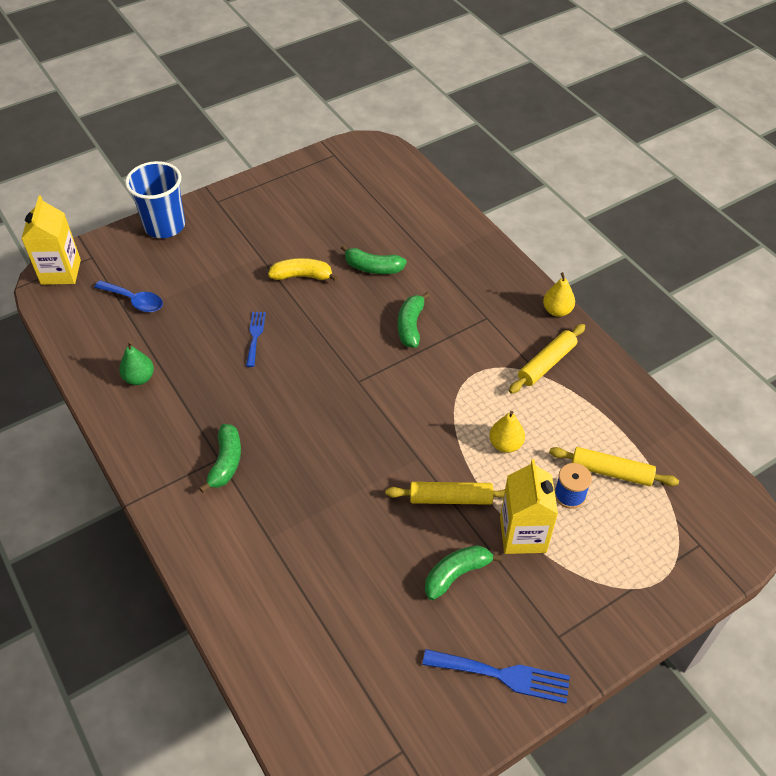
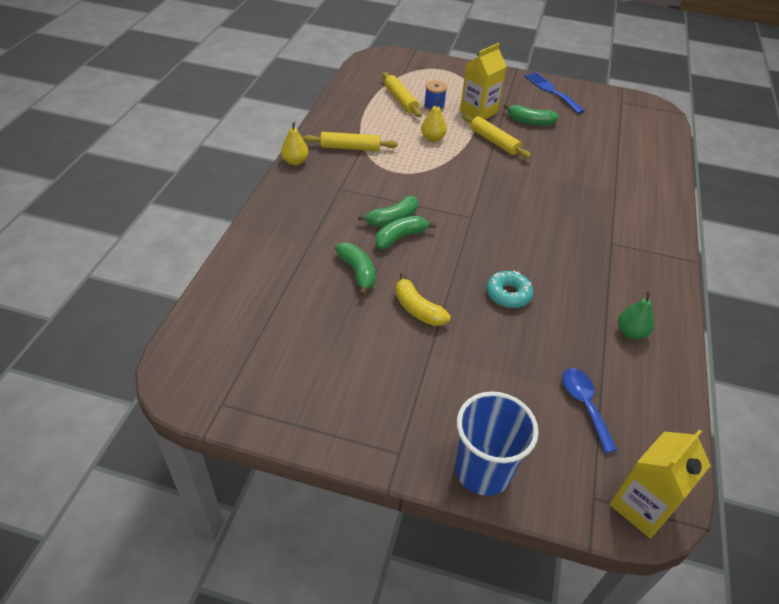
camera: 135 degrees left, 5 degrees down
green banana [199,424,241,493] -> green banana moved to [375,216,436,249]
blue fork [246,312,266,367] -> turquoise donut [486,271,533,308]

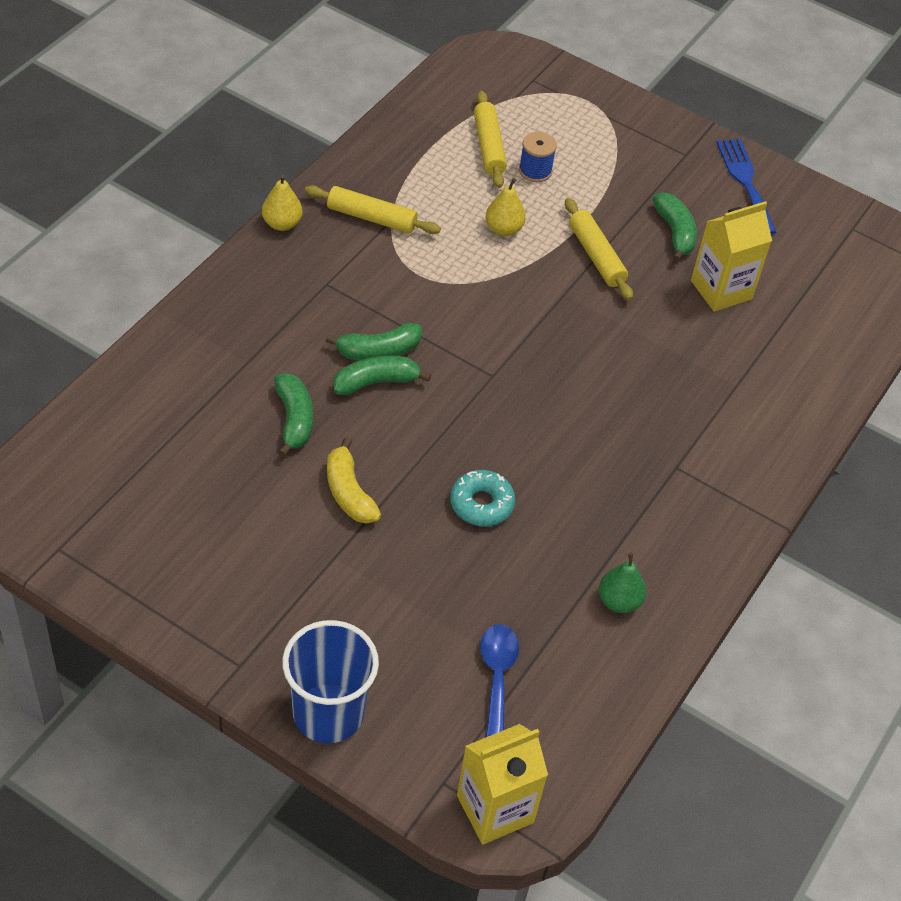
camera: 15 degrees right, 5 degrees up
yellow carton [460,43,507,119] -> yellow carton moved to [691,201,772,312]
green banana [504,103,559,126] -> green banana turned 135 degrees counterclockwise [653,193,697,262]

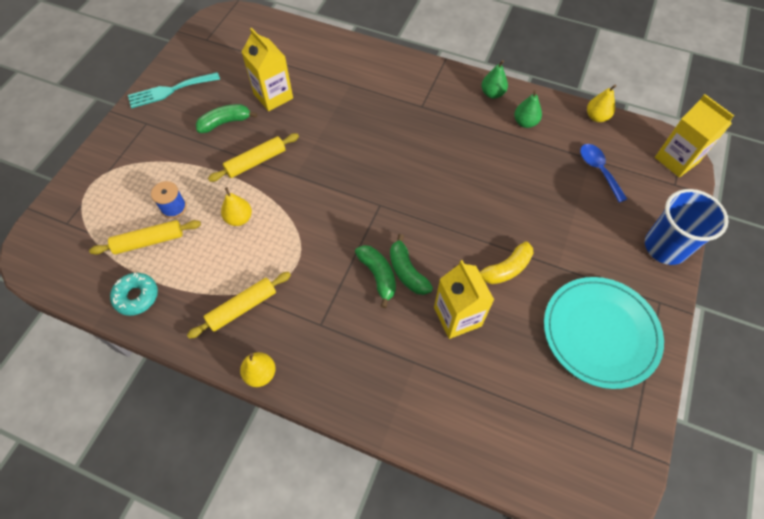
camera: 95 degrees left, 10 degrees up
green banana [274,373,313,457] -> yellow carton [434,260,494,339]
yellow rolling pin [305,185,441,234] -> yellow rolling pin turned 45 degrees clockwise [187,272,291,339]
turquoise donut [450,470,515,526] -> turquoise donut moved to [110,273,158,316]
blue spoon [480,624,519,737] -> blue spoon turned 75 degrees clockwise [580,144,627,203]
blue fork [716,139,777,235] -> turquoise fork [128,72,220,108]
none -> green pear [481,60,508,99]
none -> turquoise plate [544,277,664,389]
none -> yellow pear [587,85,616,122]

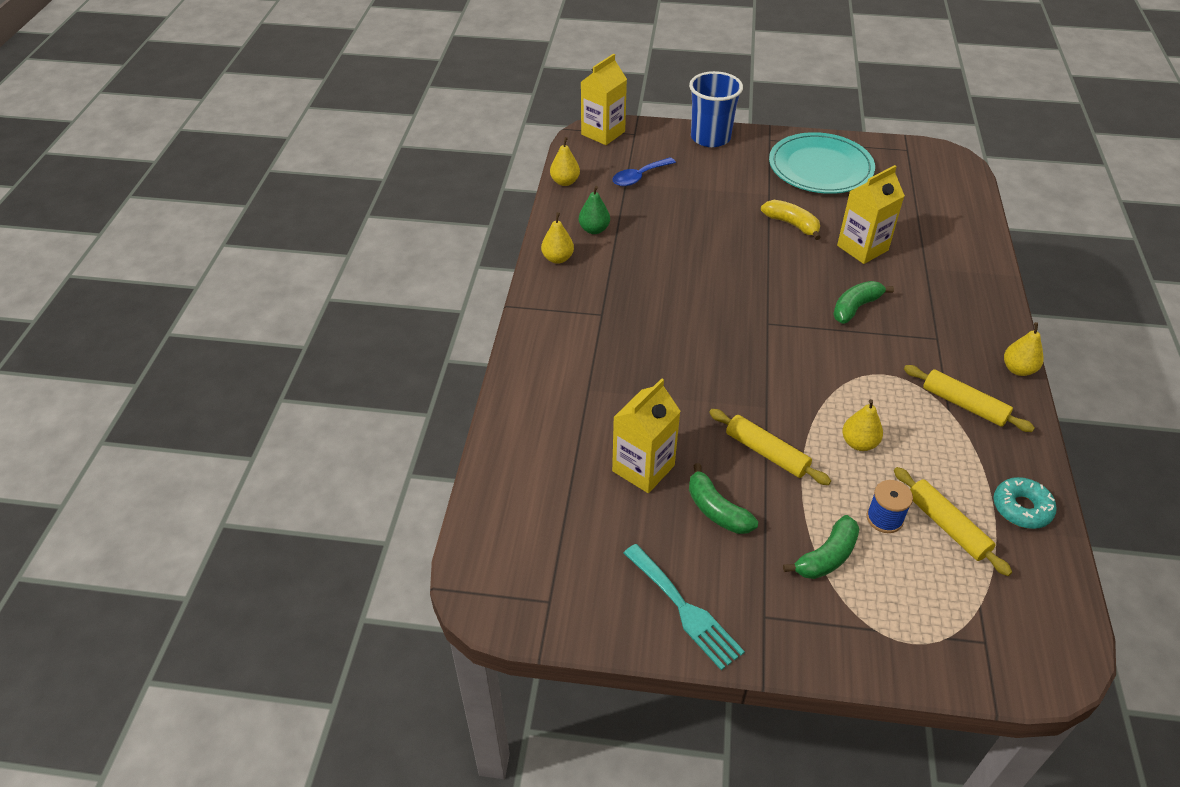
camera: 105 degrees left, 15 degrees down
green banana [390,234,433,295] -> green banana moved to [783,515,859,579]
green pear [481,60,508,99] -> yellow pear [541,212,574,264]

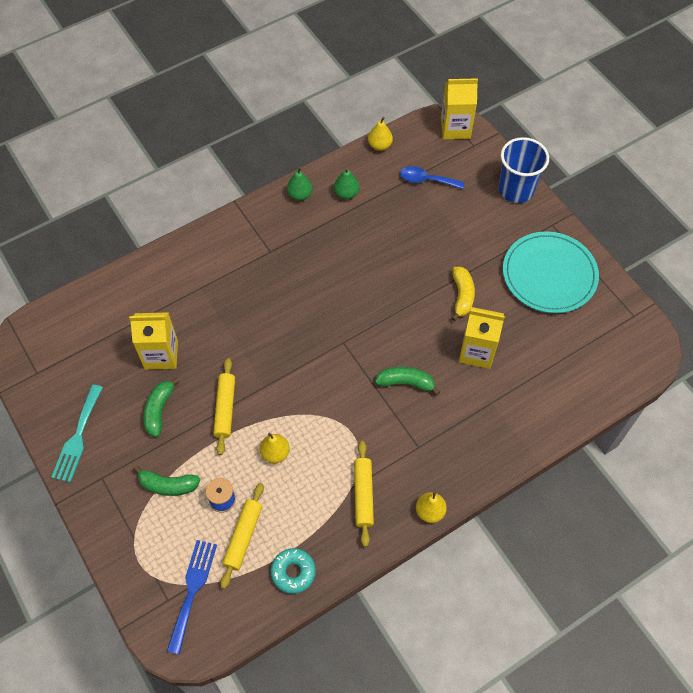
camera: 50 degrees right, 15 degrees up
yellow pear [541,212,574,264] -> green pear [287,167,312,201]
none -> blue fork [167,540,217,655]

